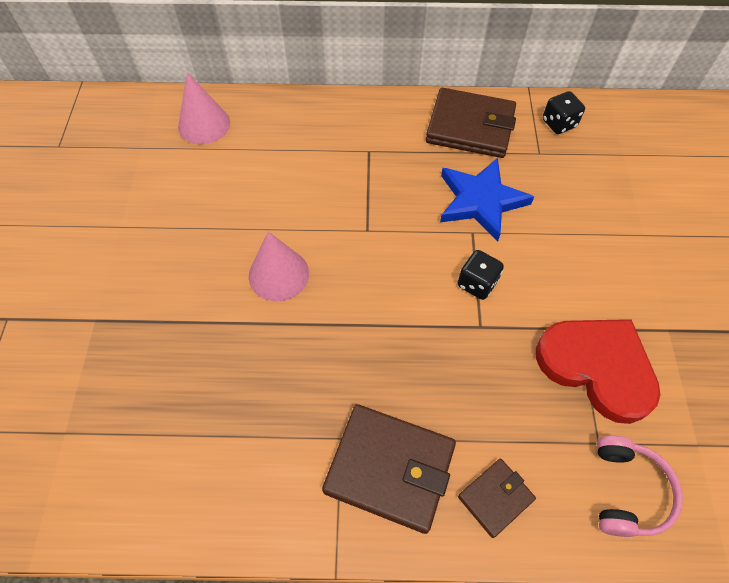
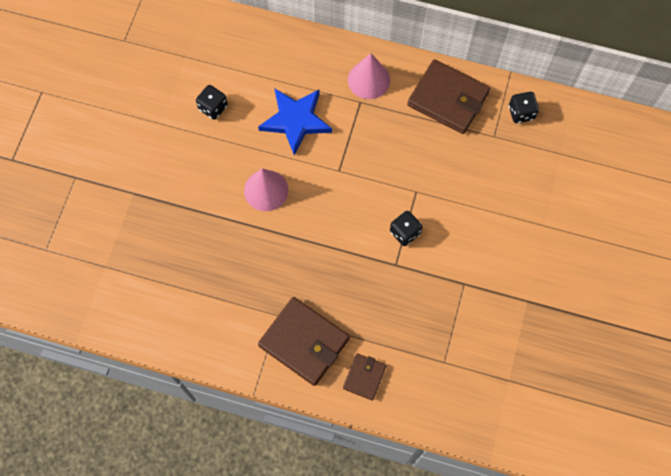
camera: 15 degrees right, 10 degrees up
pink cone [178,72,230,144] -> pink cone moved to [348,53,390,99]
blue star [440,158,534,241] -> blue star moved to [258,89,332,156]
brown wallet [458,459,536,538] -> brown wallet turned 45 degrees counterclockwise [343,353,386,401]
red heart [536,319,661,424] -> none
pink headphones [597,436,683,537] -> none
none -> black dice [196,85,228,120]

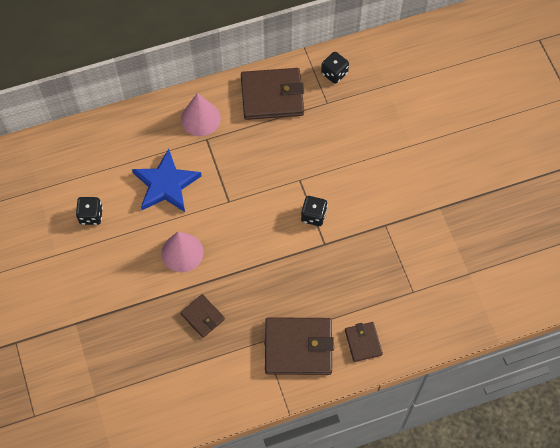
camera: 35 degrees left, 5 degrees down
none -> brown wallet [180,294,225,338]

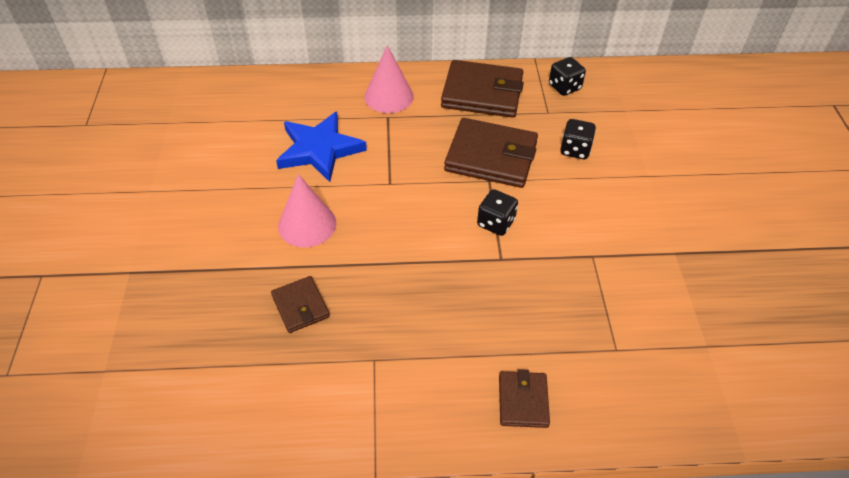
camera: 15 degrees right, 15 degrees down
black dice [76,197,103,225] -> black dice moved to [560,119,596,159]
brown wallet [265,317,334,375] -> brown wallet moved to [444,118,538,188]

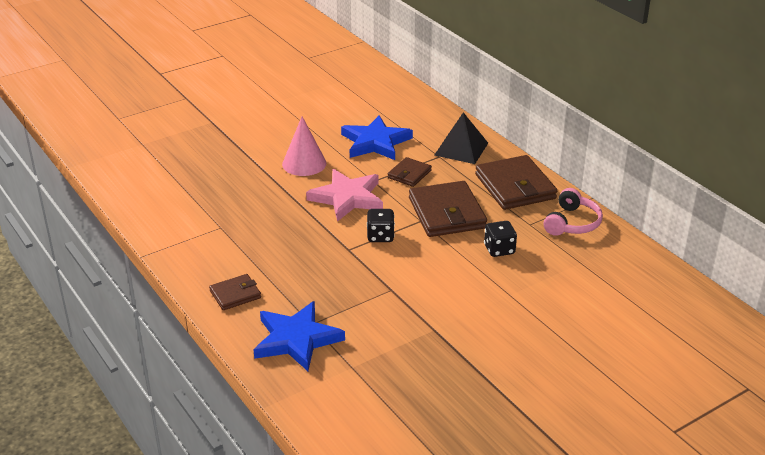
camera: 60 degrees right, 15 degrees down
brown wallet [271,276,330,333] -> brown wallet moved to [388,157,432,187]
pink cone [364,45,414,113] -> black pyramid [434,112,488,164]
black dice [549,57,586,96] -> pink headphones [543,188,603,236]
none -> blue star [253,301,345,371]
none -> pink star [306,169,383,222]

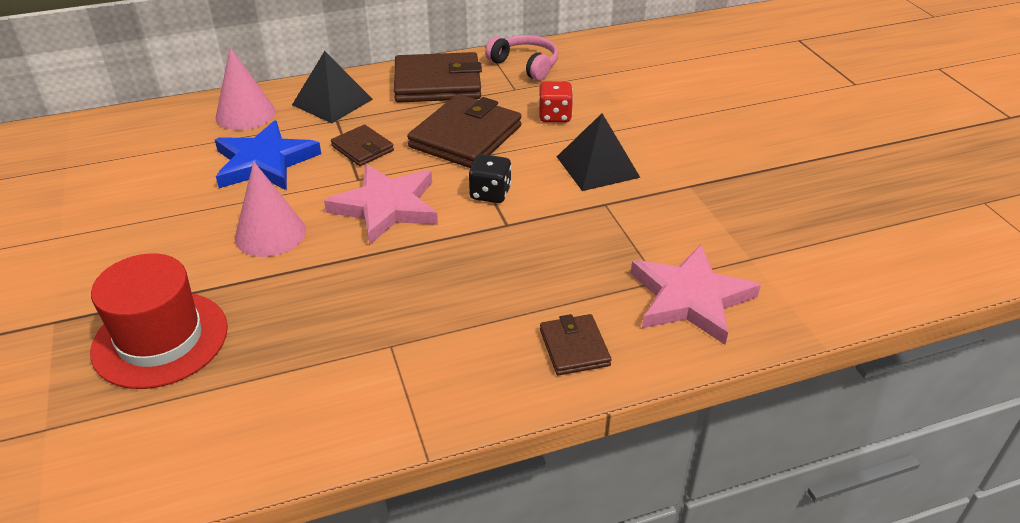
camera: 75 degrees left, 5 degrees up
blue star [253,301,345,371] -> pink star [631,245,761,345]
brown wallet [409,181,487,237] -> brown wallet turned 60 degrees counterclockwise [407,94,522,168]
black dice [484,221,517,257] -> red dice [538,81,573,122]
none -> red hat [90,253,228,389]
none -> pink cone [215,47,276,130]
none -> black pyramid [557,113,640,191]

